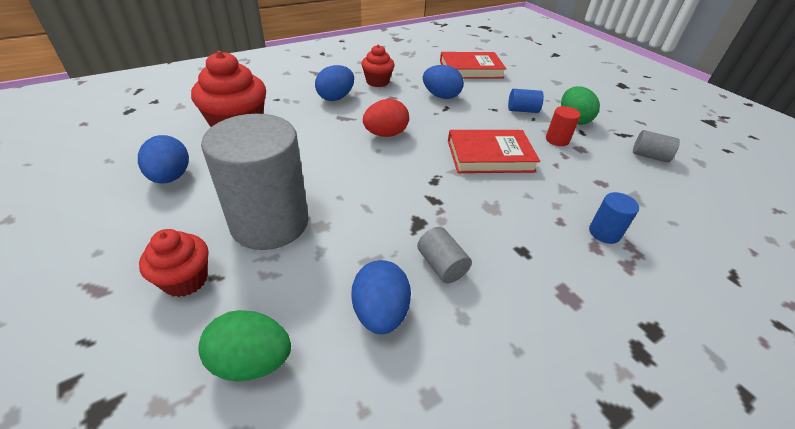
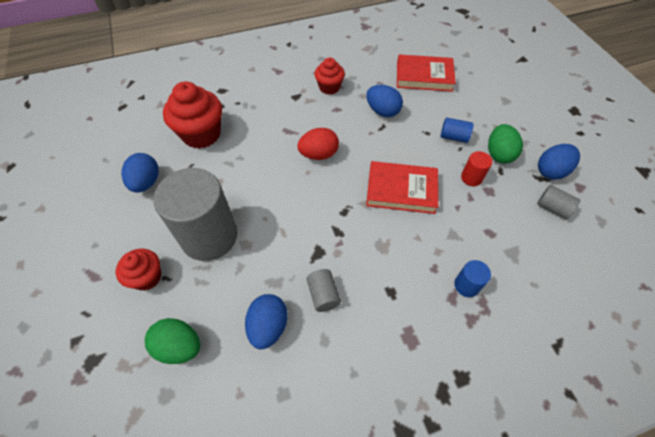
camera: 15 degrees right, 15 degrees up
blue egg [315,65,354,101] -> blue egg moved to [538,144,580,180]

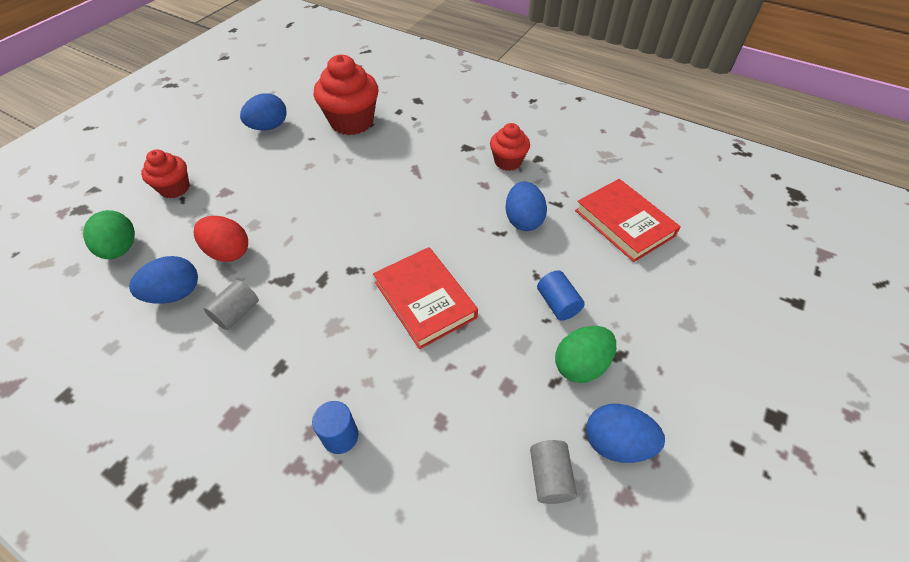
camera: 50 degrees right, 5 degrees down
grey cylinder [153,168,237,261] -> none
red egg [297,128,339,160] -> red egg moved to [194,216,248,262]
red cylinder [461,151,492,186] -> none

